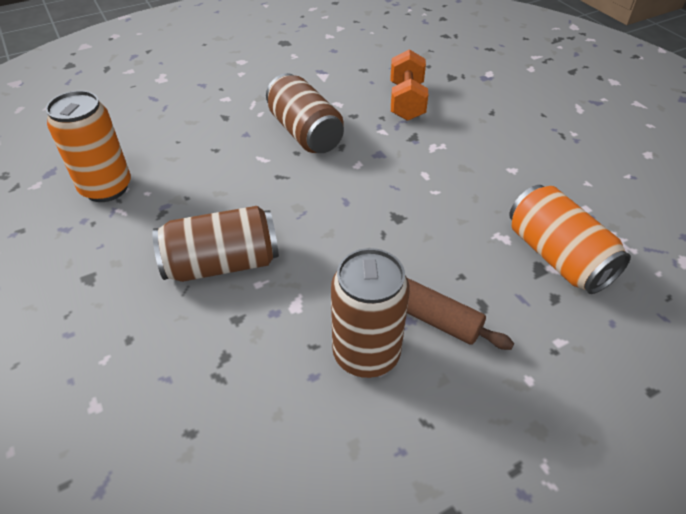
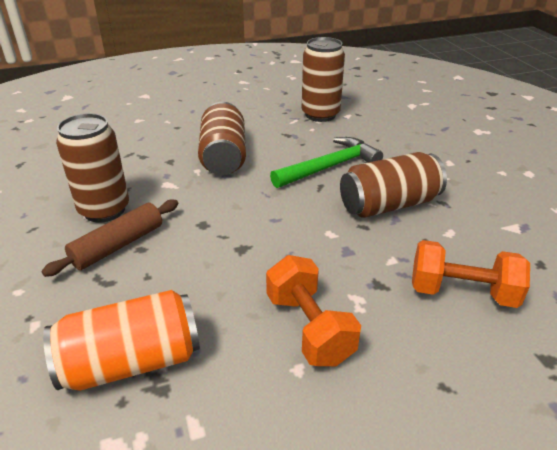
camera: 100 degrees right, 10 degrees down
orange can [46,91,131,202] -> brown can [302,37,345,122]
none -> orange dumbbell [266,255,361,366]
none -> green hammer [270,137,383,188]

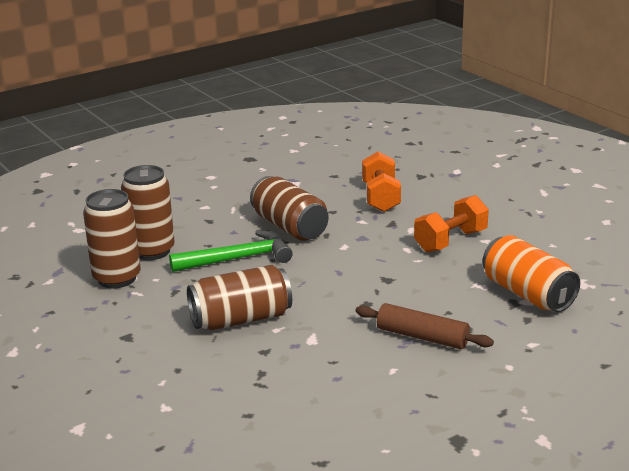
camera: 105 degrees left, 10 degrees down
brown can [56,113,129,223] -> brown can moved to [121,165,175,260]
green hammer [270,137,383,188] -> green hammer turned 120 degrees clockwise [169,230,293,272]

